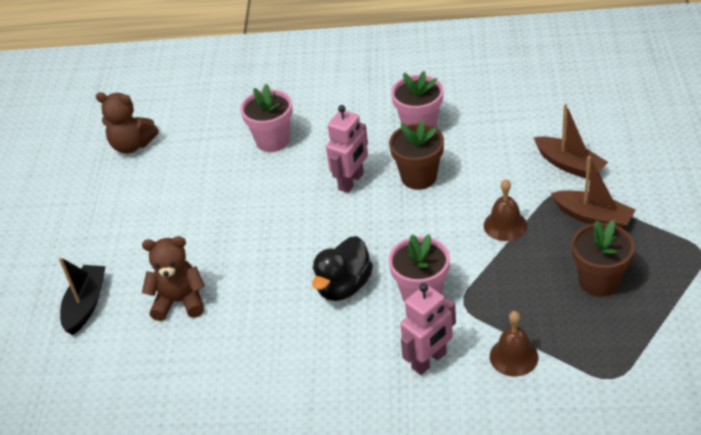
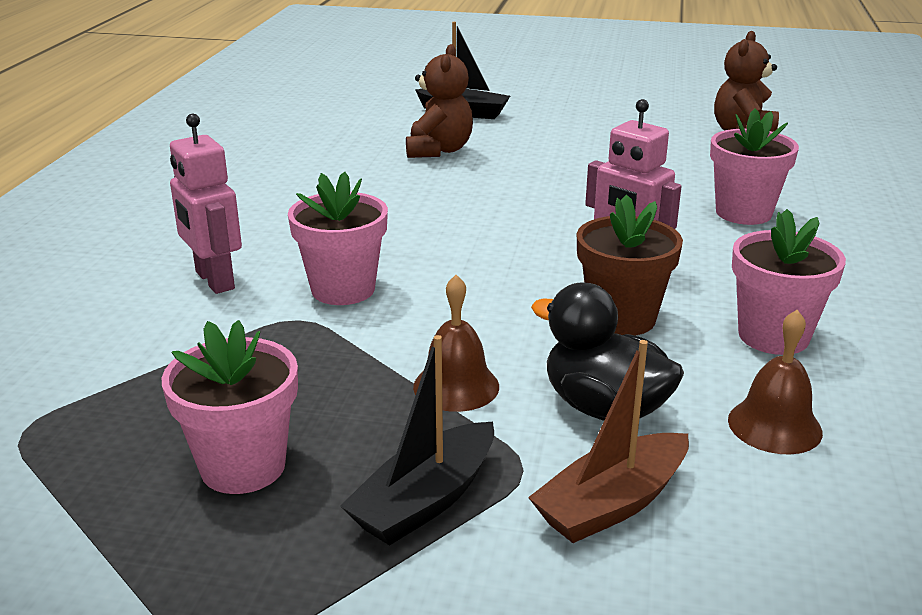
camera: 95 degrees right, 15 degrees down
black duck [312,236,373,301] -> black duck moved to [531,282,684,421]
brown bell [490,311,538,377] -> brown bell moved to [728,310,823,454]
brown boat [551,156,636,228] -> black boat [340,335,494,546]
brown flower pot [571,220,635,297] -> pink flower pot [162,320,298,494]

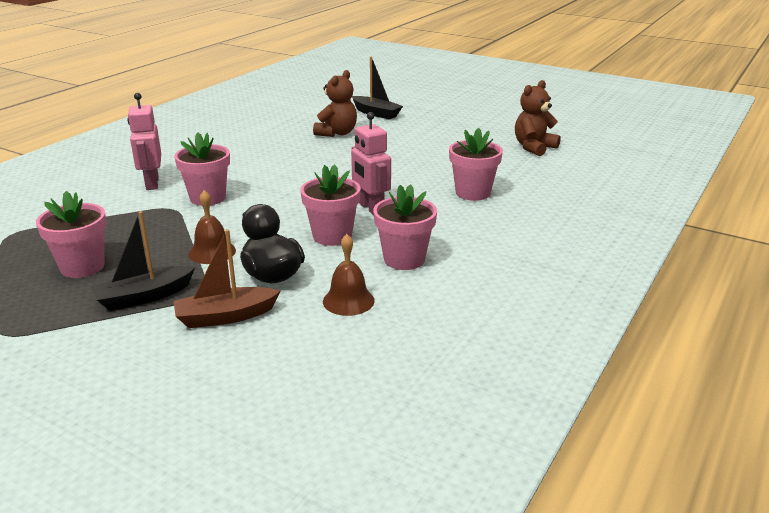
camera: 20 degrees right, 0 degrees up
brown flower pot [577,194,683,335] -> pink flower pot [300,164,361,246]

